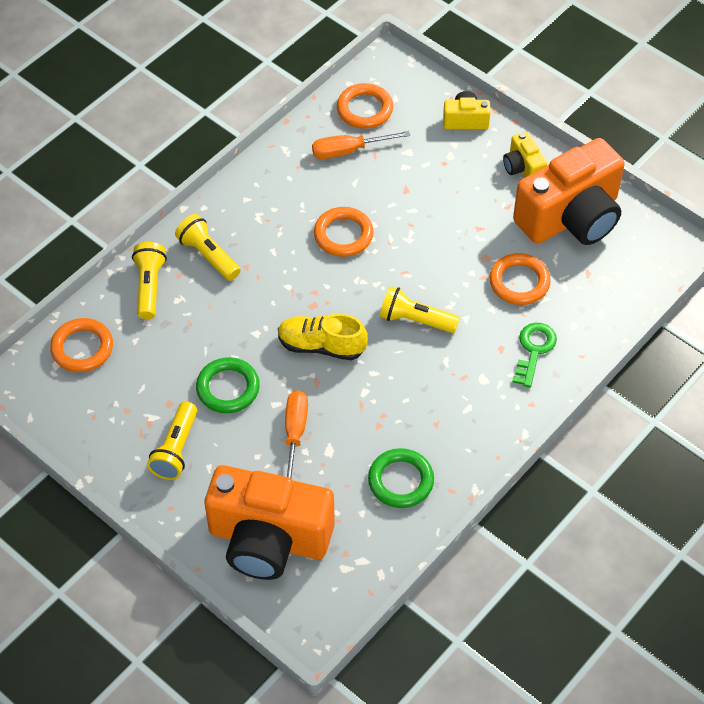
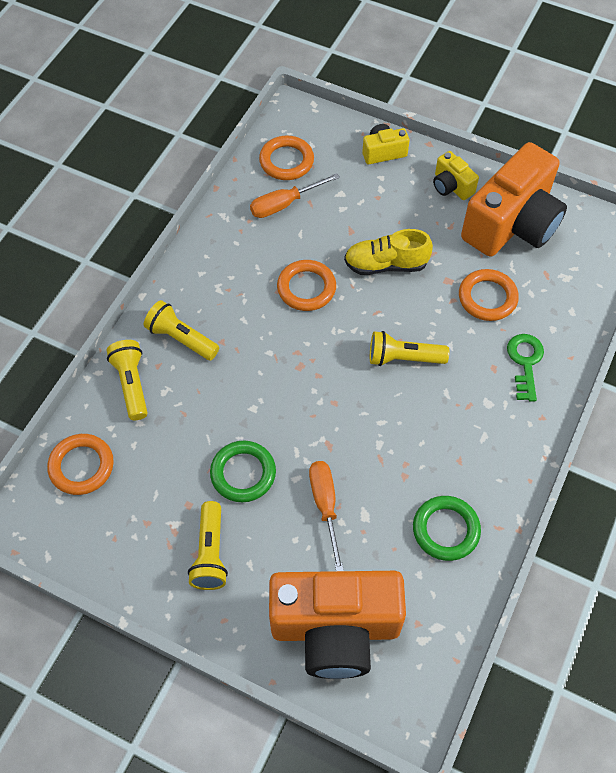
camera: 15 degrees left, 5 degrees up
yellow shoe [278,314,368,360] -> yellow shoe moved to [344,229,433,275]

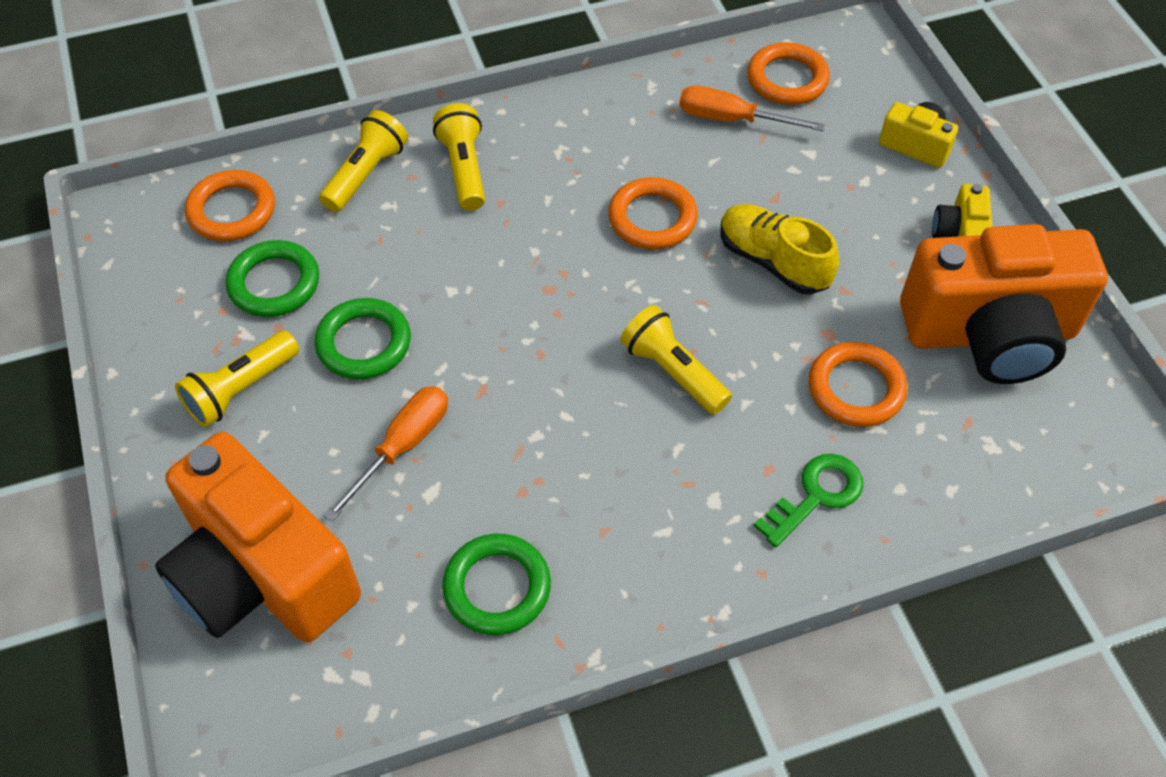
camera: 45 degrees right, 5 degrees down
none -> green ring [226,240,319,317]

